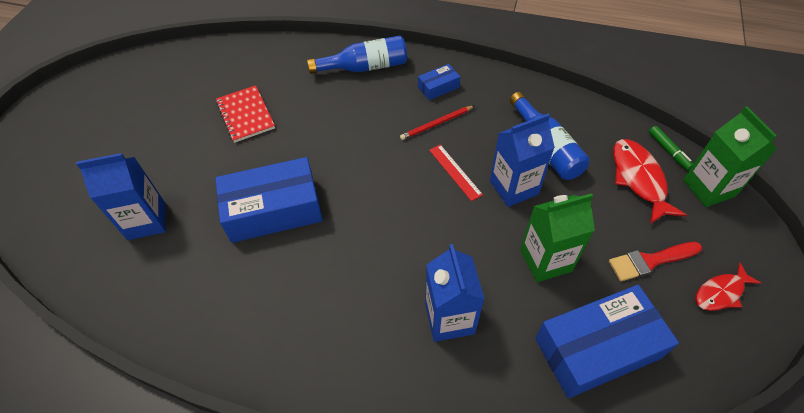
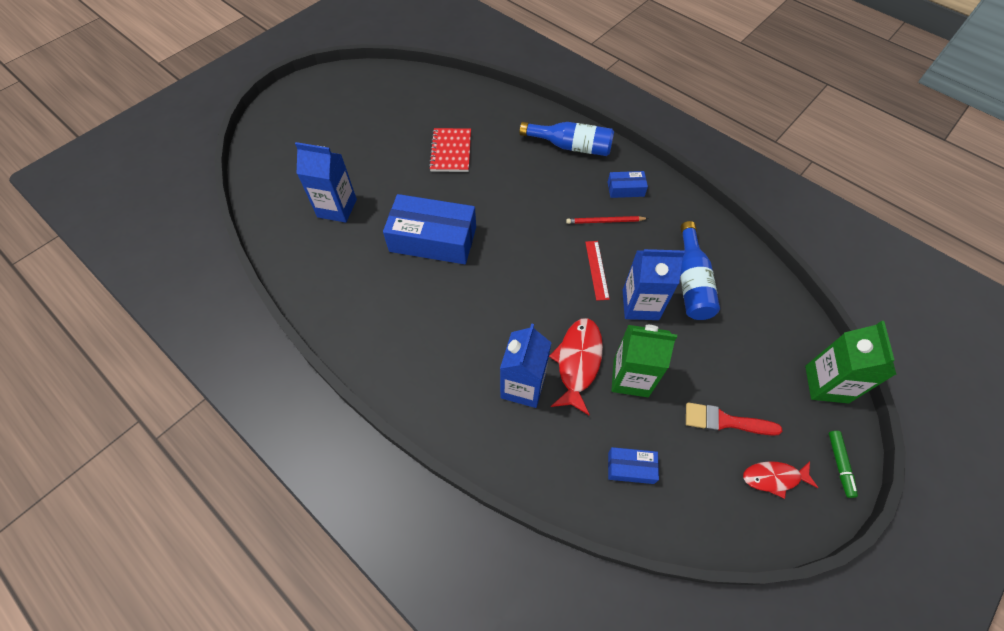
camera: 25 degrees right, 5 degrees up
blue box [535,285,679,398] -> blue box [608,447,659,484], size x0.46
red fish [613,139,687,224] -> red fish moved to [549,318,603,416]
green marker [649,126,693,170] -> green marker moved to [829,431,858,498]

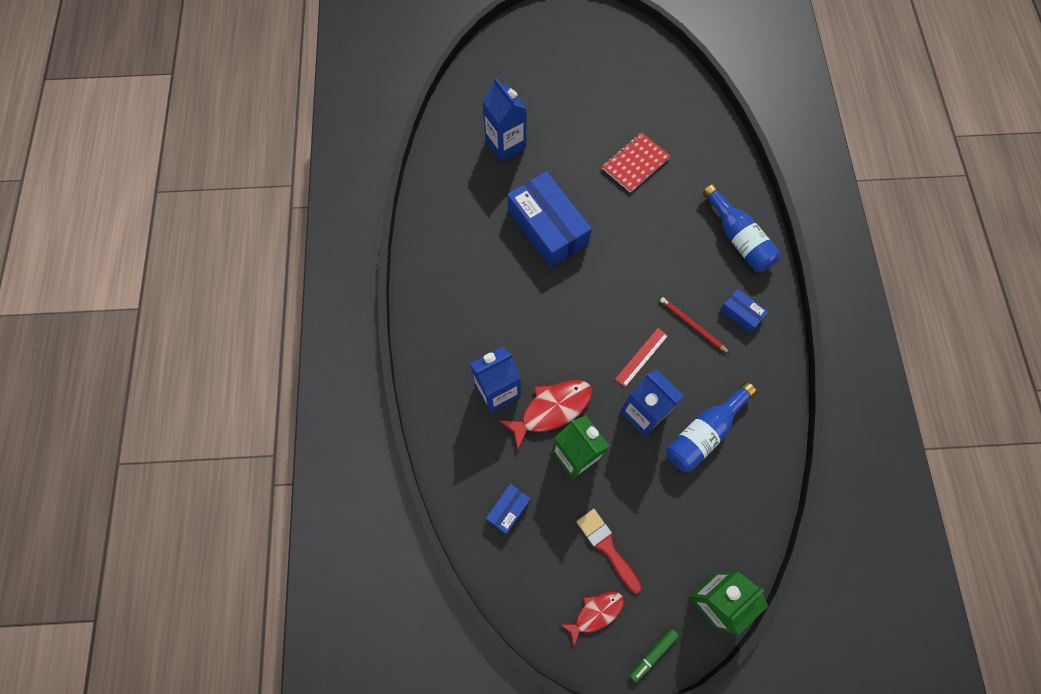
camera: 45 degrees right, 10 degrees up
blue box [608,447,659,484] -> blue box turned 75 degrees clockwise [486,484,531,535]
red fish [743,461,818,499] -> red fish turned 105 degrees clockwise [560,592,624,646]

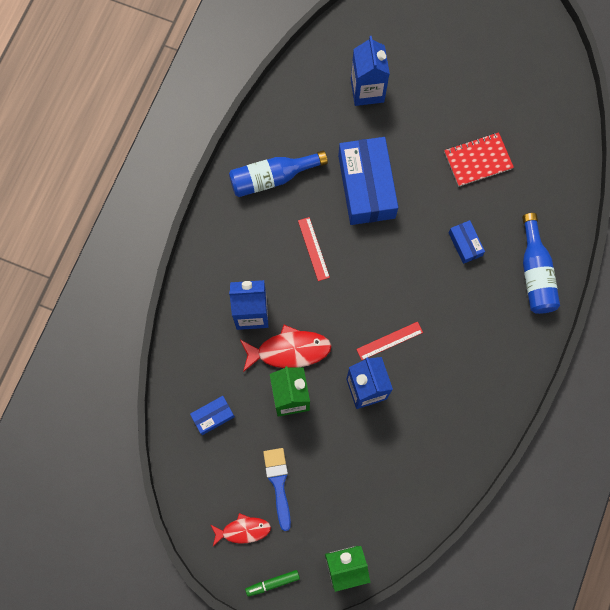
camera: 25 degrees right, 5 degrees up
red brush [576,509,642,593] -> blue brush [263,448,291,531]
red pencil [660,297,730,354] -> none
blue bottle [666,382,757,472] -> blue bottle moved to [229,151,328,197]
blue box [720,289,768,333] -> blue box moved to [449,220,485,264]
none -> red ruler [298,217,330,281]

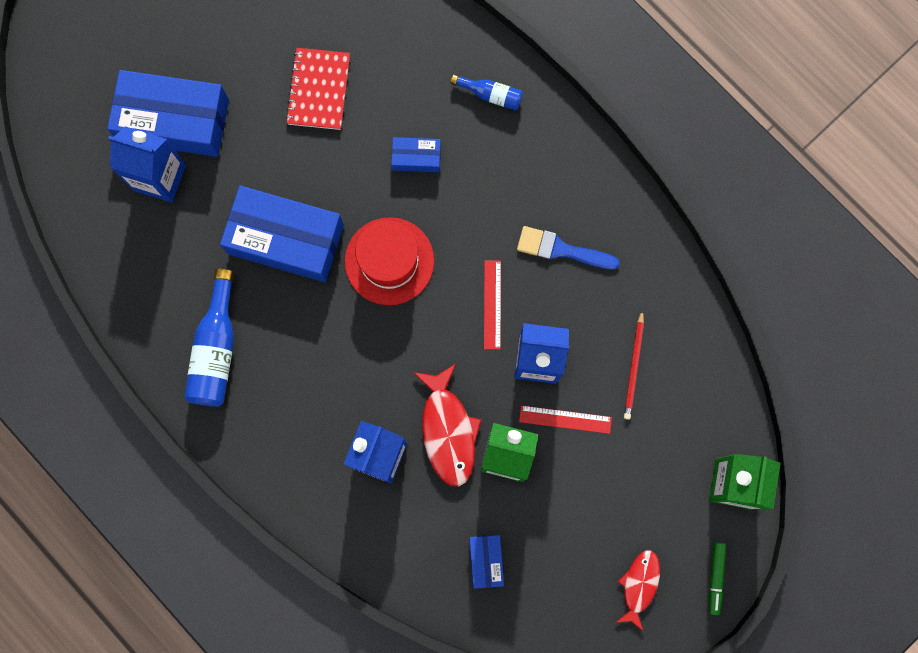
camera: 65 degrees left, 5 degrees up
red fish [240,325,332,372] -> red fish turned 150 degrees clockwise [413,364,482,487]
blue brush [263,448,291,531] -> blue brush moved to [517,226,620,270]
red ruler [298,217,330,281] -> red ruler moved to [519,405,612,434]
blue bottle [522,213,560,314] -> blue bottle [451,74,523,110], size x0.55
none -> blue box [107,70,229,157]
none -> red hat [345,217,434,305]
none -> red pencil [624,310,644,420]

